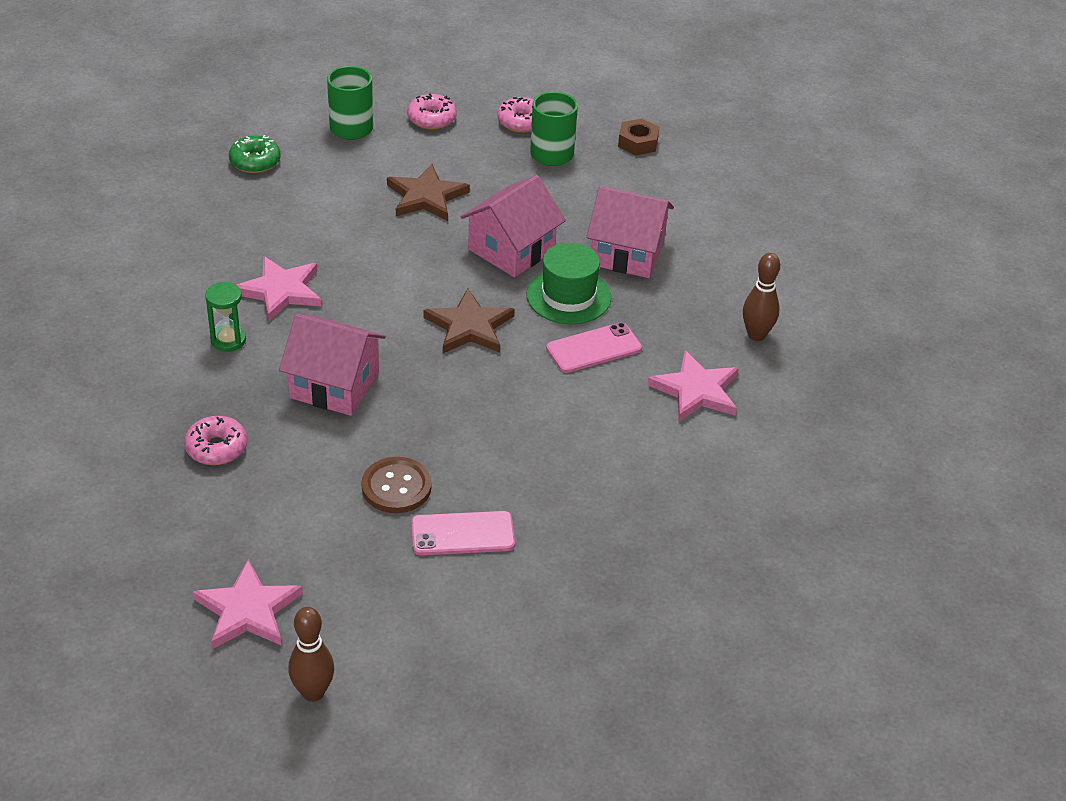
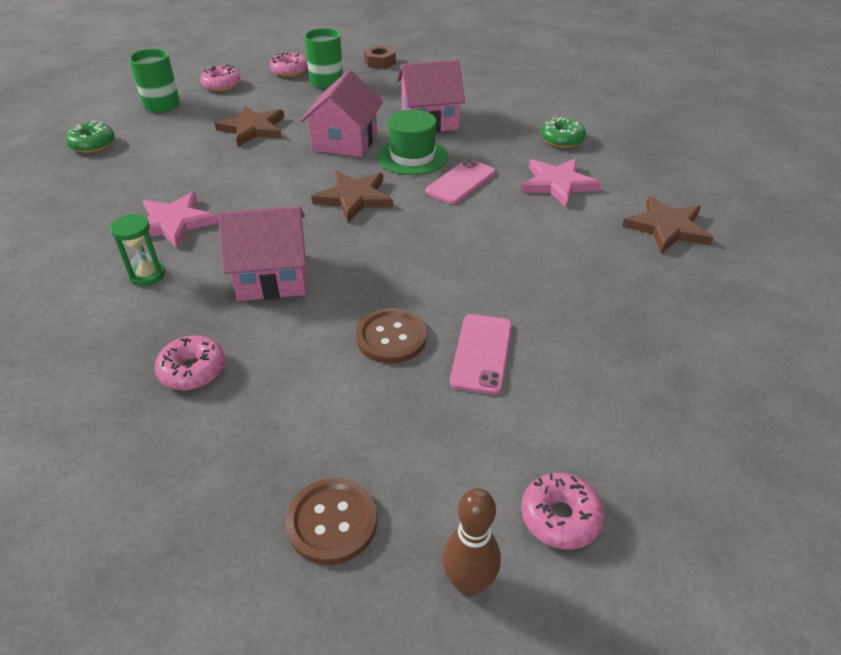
camera: 25 degrees left, 0 degrees up
pink star [193,559,303,649] -> brown button [285,478,377,565]
pink phone [411,511,515,555] -> pink phone turned 45 degrees counterclockwise [450,314,512,395]
brown bowling pin [743,253,780,341] -> green donut [541,117,586,148]
none -> pink donut [521,473,605,550]
none -> brown star [622,196,714,254]

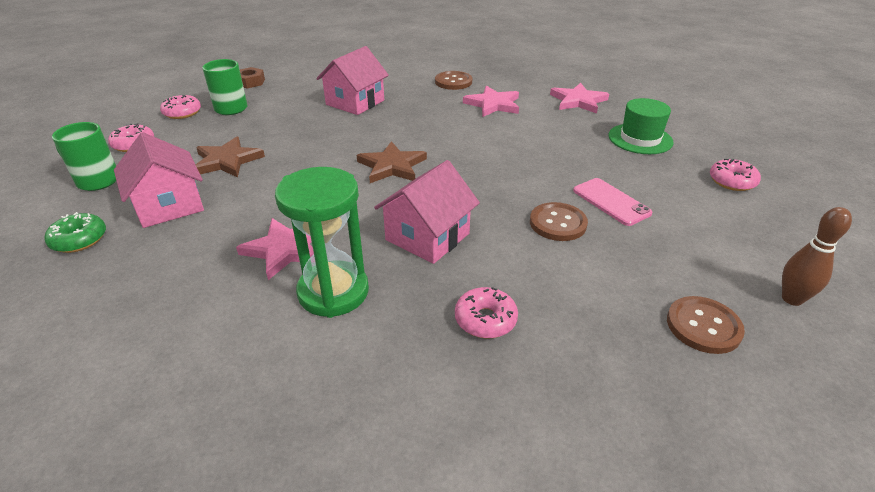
camera: 45 degrees left, 5 degrees down
green hourglass [110,214,165,286] -> green hourglass [275,167,369,318], size x1.96
pink house [301,70,383,157] -> pink house moved to [114,132,204,228]
green hat [377,109,448,175] -> green hat moved to [608,98,674,154]
pink phone [425,159,496,204] -> none
pink donut [521,473,605,550] -> pink donut moved to [710,159,761,191]
green donut [541,117,586,148] -> brown button [435,71,472,90]
brown star [622,196,714,254] -> pink star [550,83,609,114]

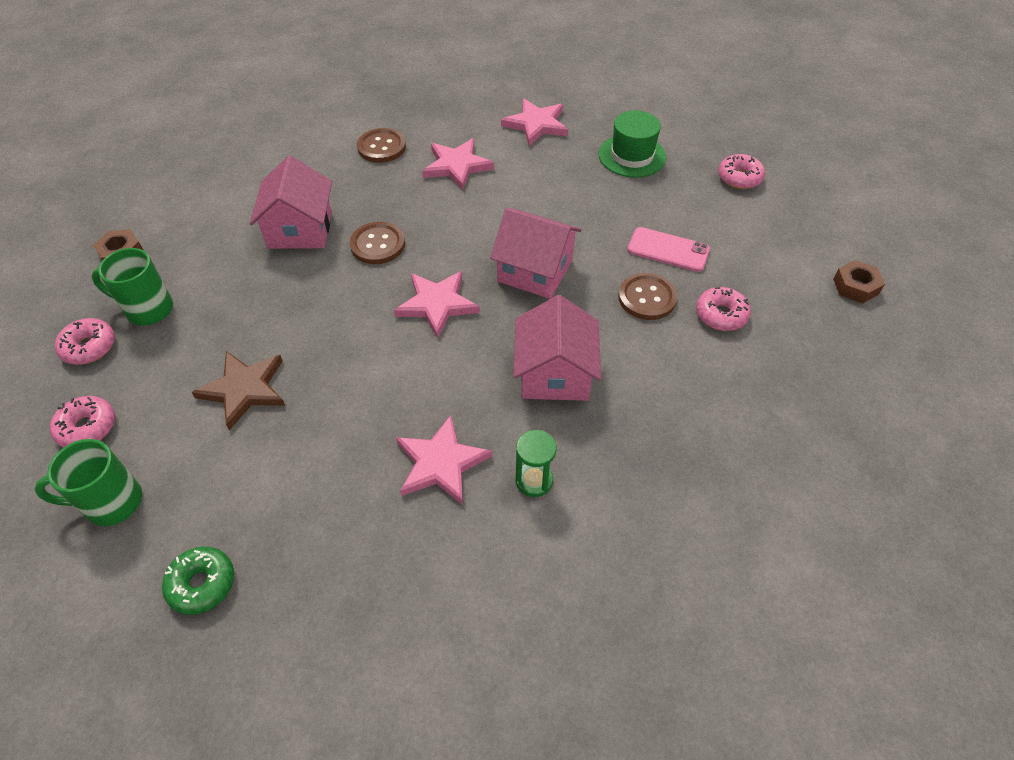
camera: 35 degrees left, 15 degrees up
pink house [114,132,204,228] -> pink house moved to [490,208,582,299]
green hourglass [275,167,369,318] -> green hourglass [516,430,557,497], size x0.51
brown star [357,141,427,183] -> pink star [394,271,480,338]
pink donut [455,287,518,338] -> pink donut moved to [696,287,751,331]
brown button [667,296,745,354] -> brown button moved to [350,222,405,264]
brown bowling pin [782,207,852,306] -> brown nut [833,260,885,304]

